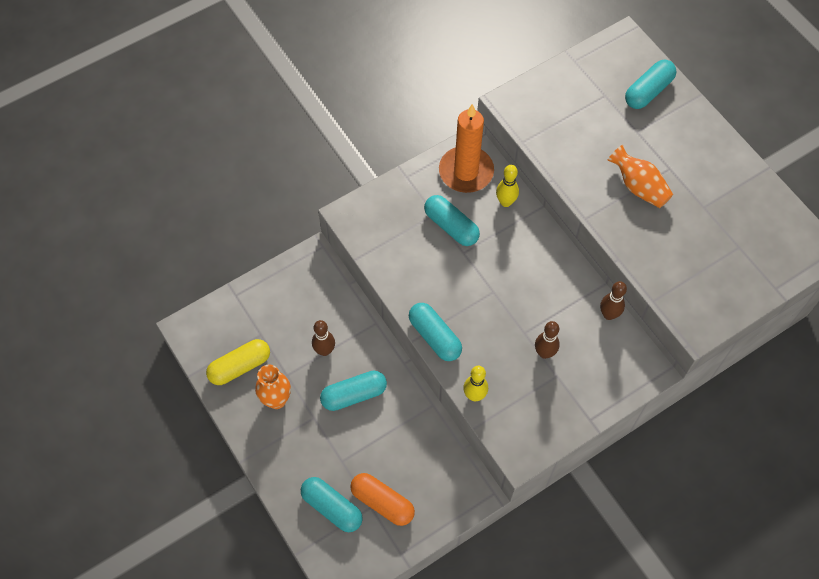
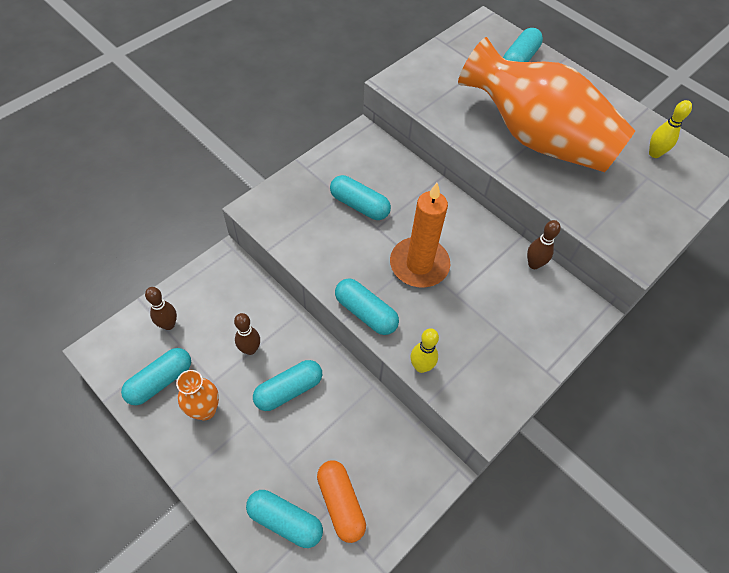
camera: 15 degrees left, 5 degrees down
yellow capsule [206,339,270,385] -> turquoise capsule [121,348,191,405]
orange capsule [350,473,415,526] -> orange capsule turned 45 degrees clockwise [317,460,366,543]
orange candle [439,104,494,193] -> orange candle moved to [390,183,450,287]
yellow bowling pin [496,165,519,207] -> yellow bowling pin moved to [649,100,692,158]
brown bowling pin [535,321,560,359] -> brown bowling pin moved to [145,287,177,330]
orange vase [608,145,673,208] -> orange vase [458,37,635,172], size x2.38

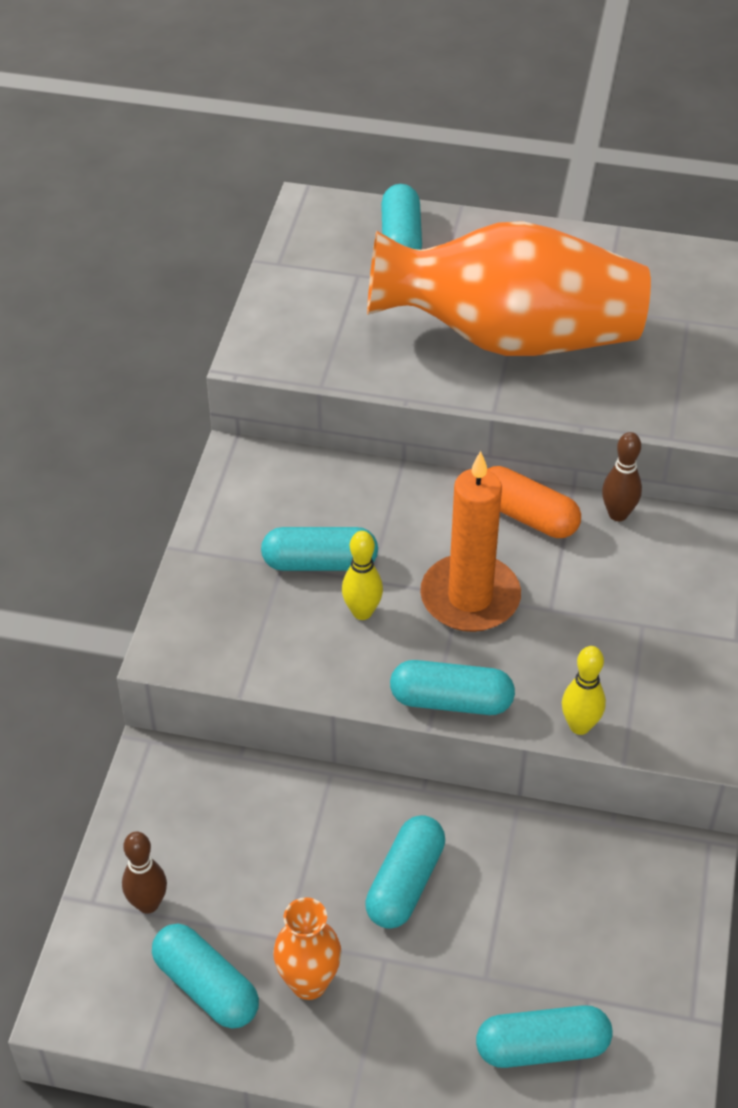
camera: 30 degrees left, 10 degrees down
turquoise capsule [121,348,191,405] -> turquoise capsule turned 60 degrees counterclockwise [152,924,259,1029]
brown bowling pin [234,313,260,355] -> none
orange capsule [317,460,366,543] -> orange capsule moved to [487,466,581,538]
yellow bowling pin [649,100,692,158] -> yellow bowling pin moved to [342,531,383,620]

